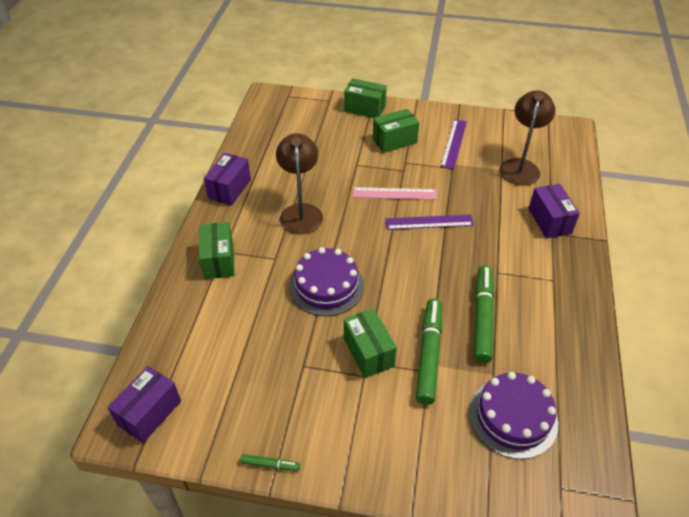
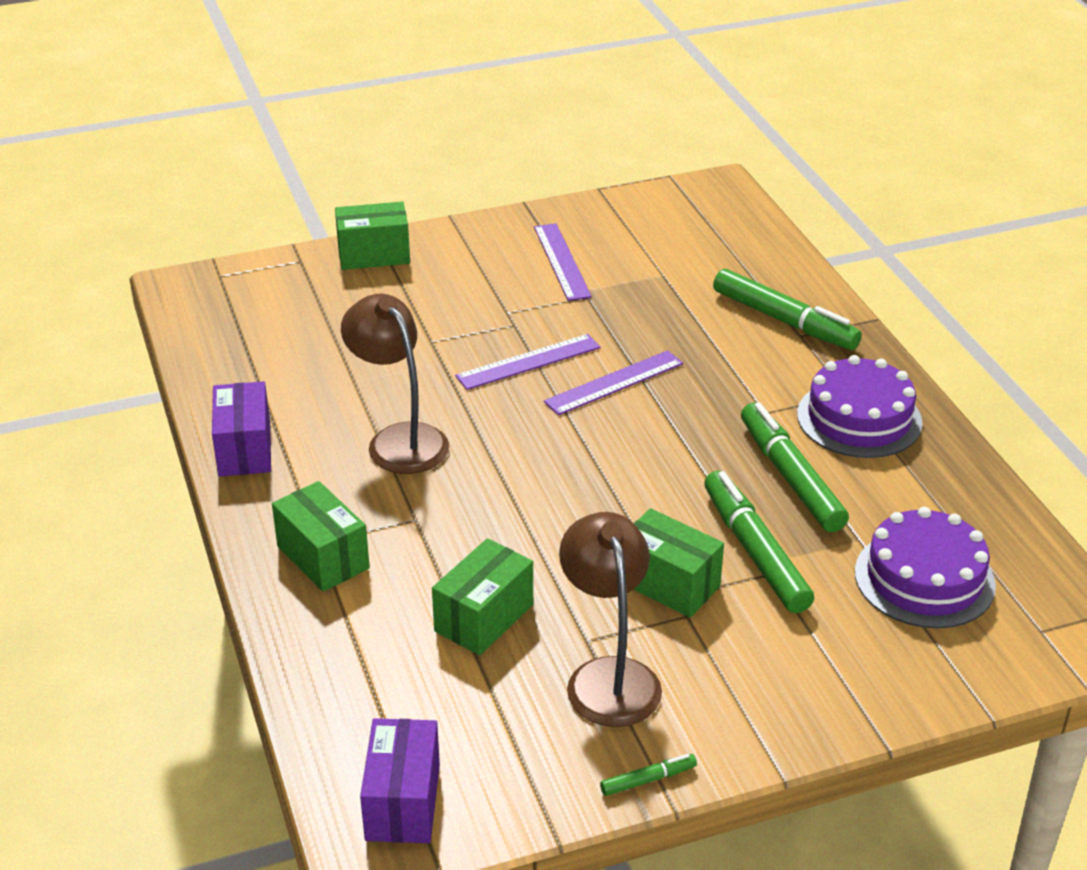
camera: 30 degrees left, 10 degrees down
purple cake [289,247,364,316] -> purple cake moved to [797,355,923,458]
pink ruler [353,187,437,200] -> purple ruler [455,334,601,390]
green box [373,109,419,153] -> green box moved to [432,538,533,656]
brown lamp [499,90,556,186] -> brown lamp moved to [559,512,662,727]
purple box [528,184,580,238] -> green marker [713,269,862,350]

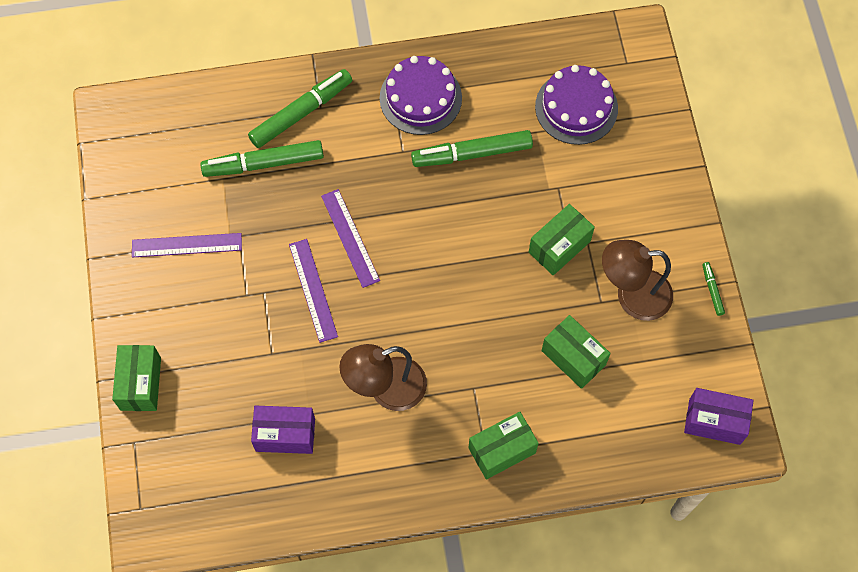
camera: 80 degrees left, 30 degrees up
purple box [212,381,271,477] -> purple box moved to [251,406,315,454]
green marker [704,471,814,613] -> green marker moved to [200,140,324,177]

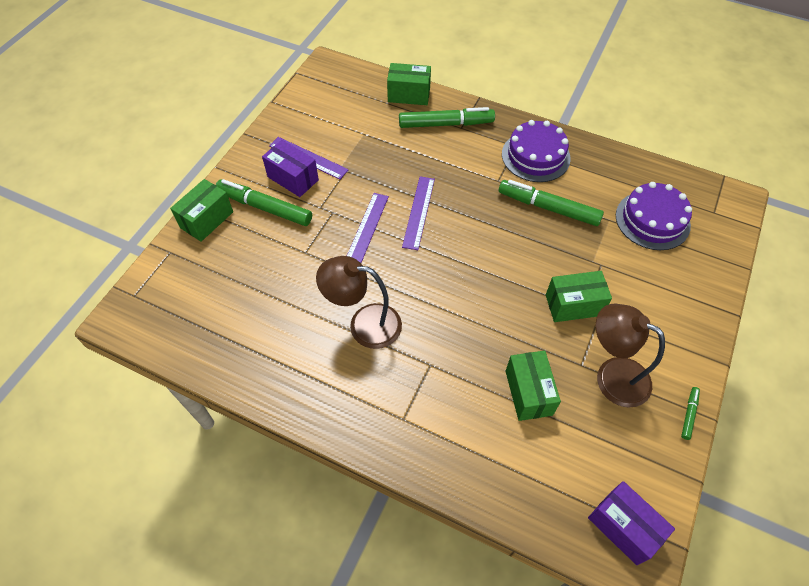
camera: 35 degrees right, 10 degrees down
green marker [200,140,324,177] -> green marker moved to [216,179,312,226]
purple box [251,406,315,454] -> purple box moved to [262,140,319,197]
green box [468,412,539,479] -> green box moved to [387,63,431,105]

